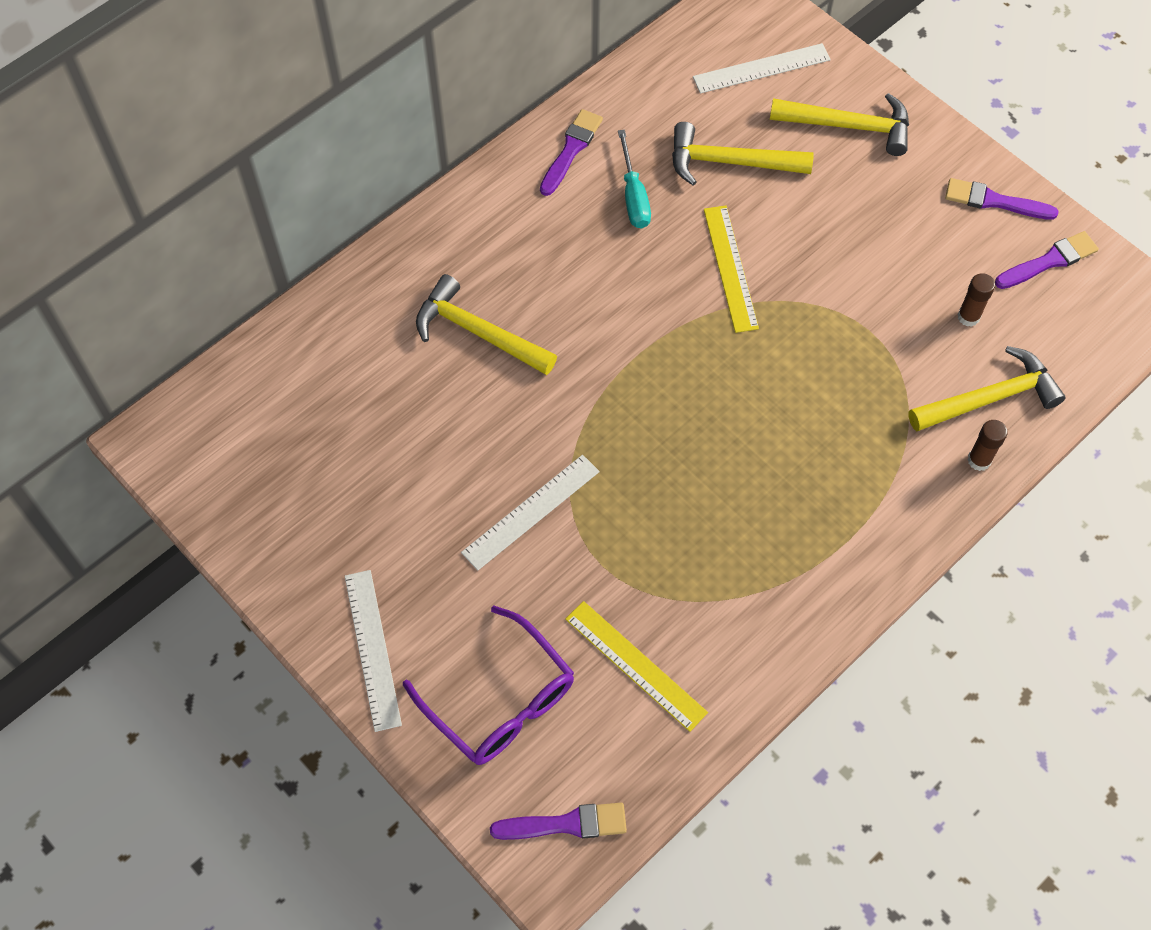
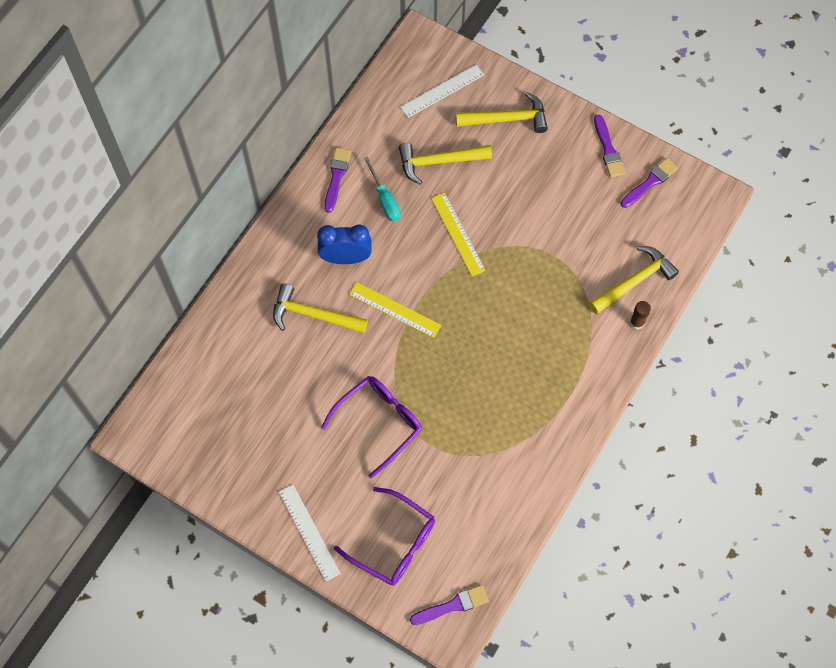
camera: 15 degrees left, 5 degrees up
white ruler [461,455,600,570] -> purple glasses [321,376,422,479]
yellow ruler [565,601,708,732] -> yellow ruler moved to [349,282,441,338]
purple brush [945,178,1059,220] -> purple brush turned 105 degrees counterclockwise [594,115,625,177]
brown glue stick [958,273,995,327] -> none
none -> blue clock [317,224,372,264]

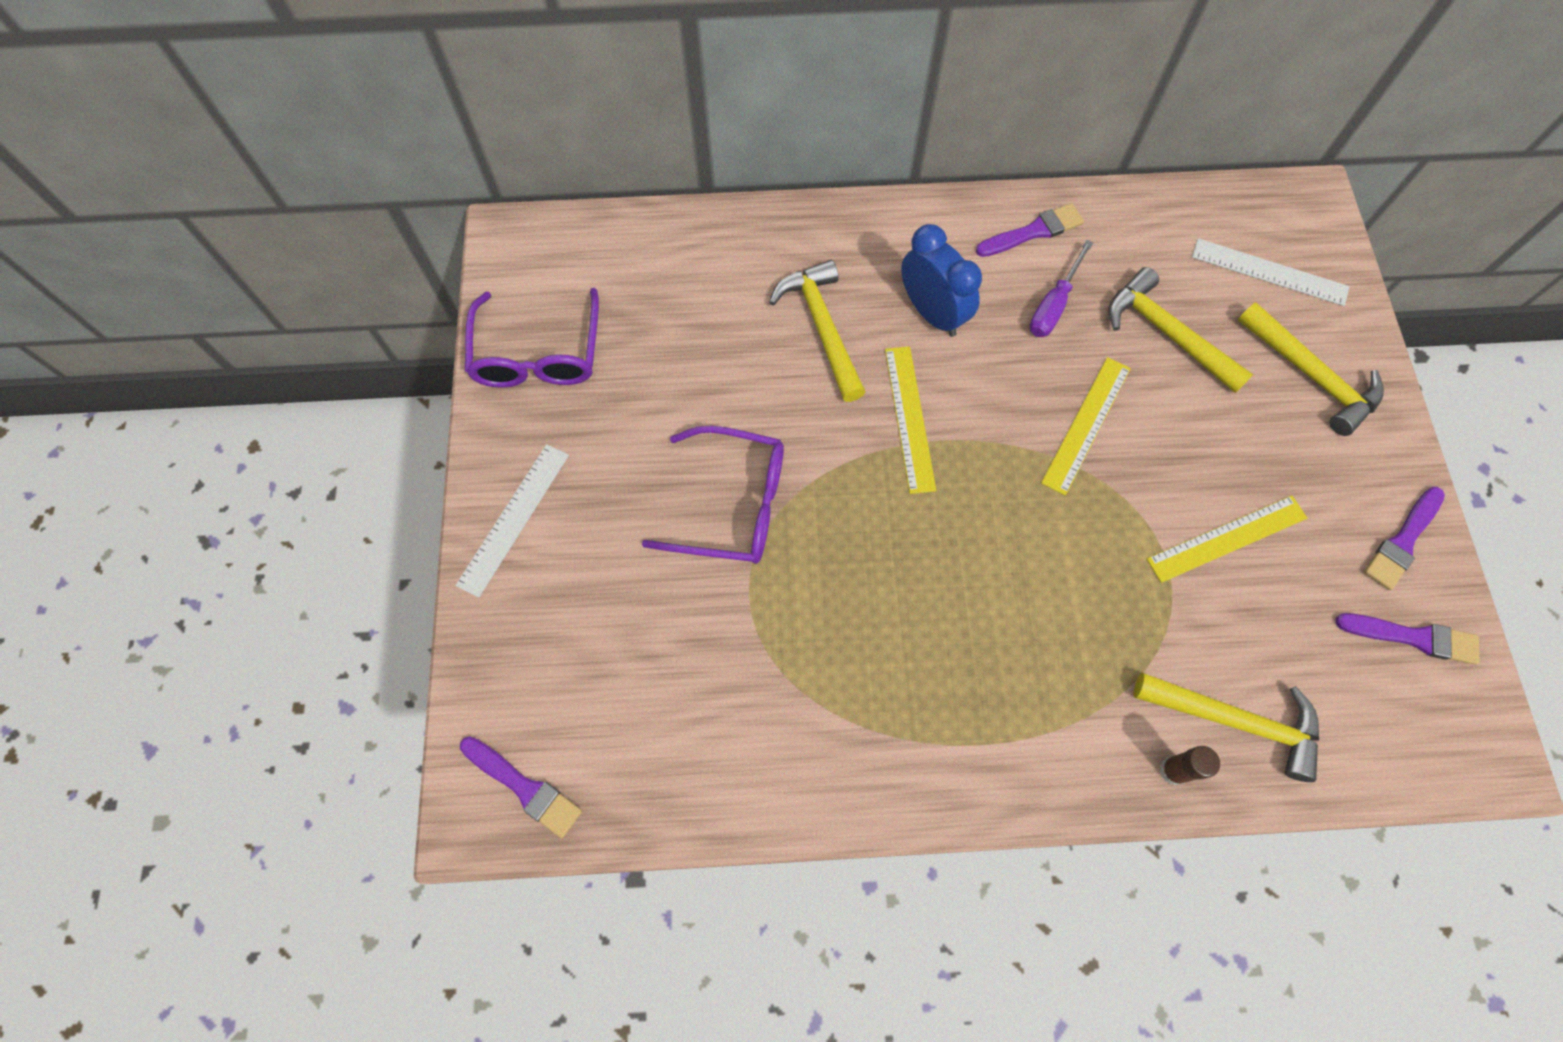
camera: 55 degrees right, 0 degrees up
purple glasses [334,487,435,586] -> purple glasses moved to [465,288,599,388]
turquoise screwdriver [364,156,401,222] -> purple screwdriver [1029,240,1093,337]
none -> yellow ruler [1147,495,1307,583]

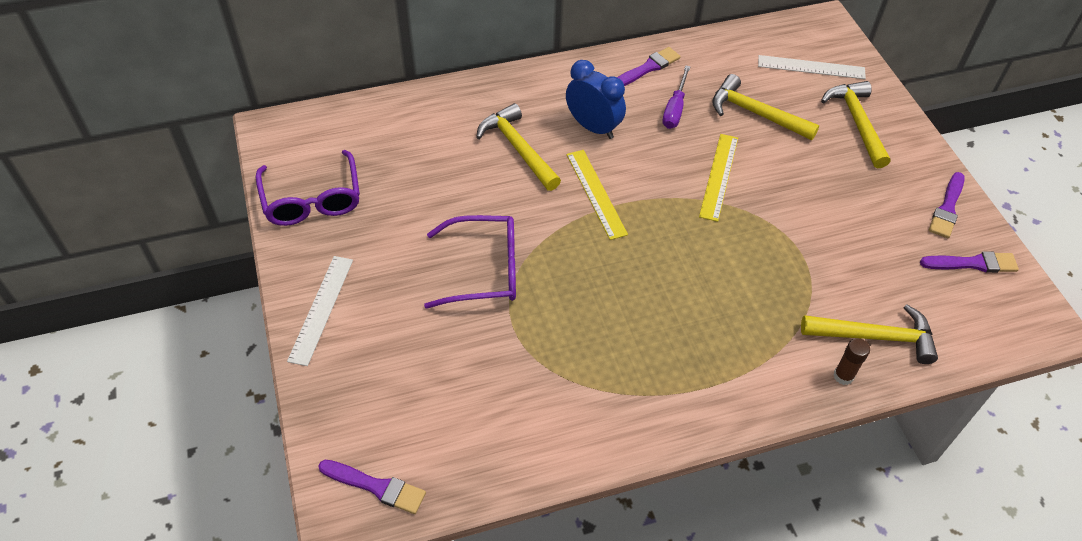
camera: 15 degrees left, 15 degrees down
yellow ruler [1147,495,1307,583] -> none
yellow hammer [1238,302,1384,436] -> yellow hammer turned 135 degrees counterclockwise [821,81,890,169]

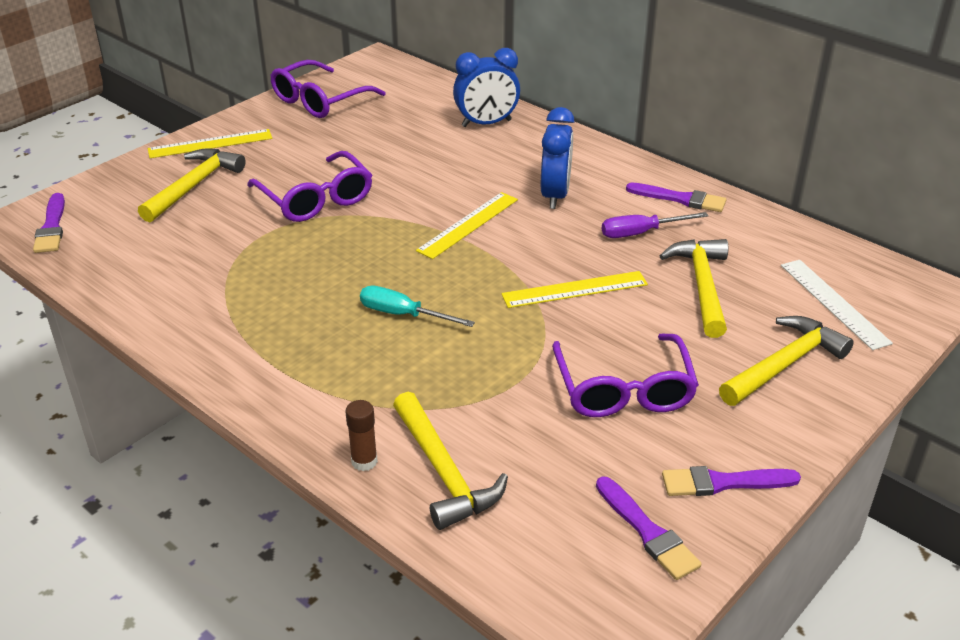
camera: 60 degrees right, 15 degrees down
white ruler [287,256,353,366] -> yellow ruler [148,129,272,158]
yellow hammer [476,103,561,191] -> yellow hammer moved to [138,148,245,222]
none -> turquoise screwdriver [360,285,475,327]
none -> blue clock [453,48,520,127]
none -> purple glasses [552,334,699,417]

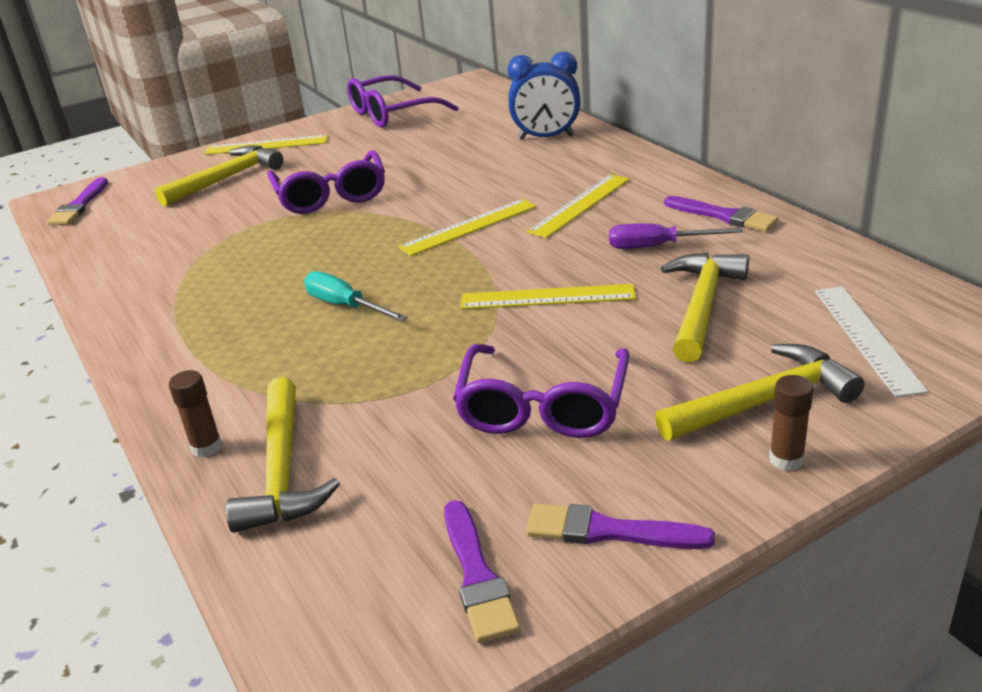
camera: 20 degrees right, 5 degrees down
blue clock [541,107,575,209] -> yellow ruler [527,174,629,238]
none -> brown glue stick [769,375,813,471]

